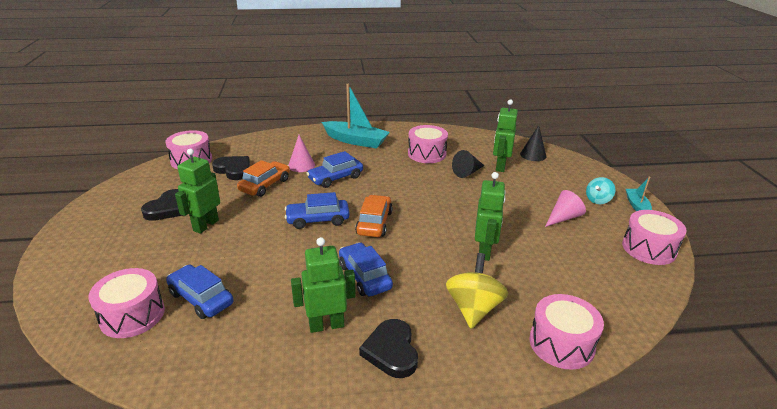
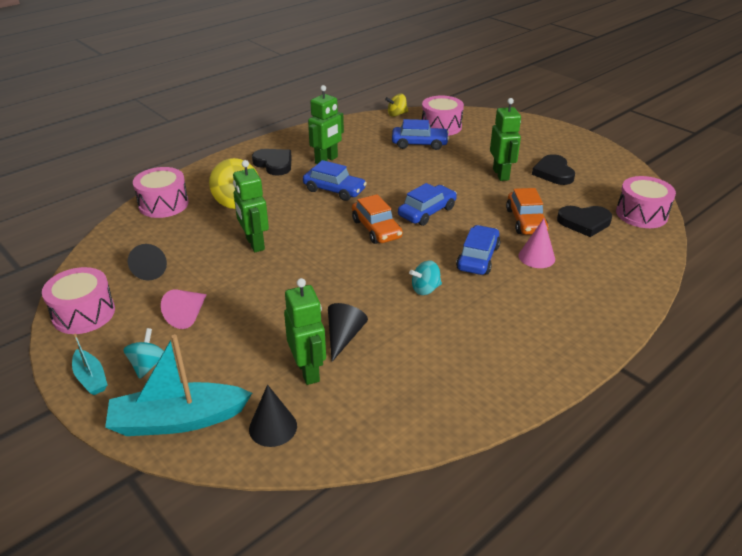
camera: 145 degrees right, 5 degrees up
turquoise boat [322,84,390,148] -> turquoise boat moved to [105,334,252,436]
pink drum [408,125,448,163] -> none
none -> black cone [128,244,167,280]
none -> yellow spinning top [385,94,408,117]
none -> turquoise spinning top [409,260,442,295]

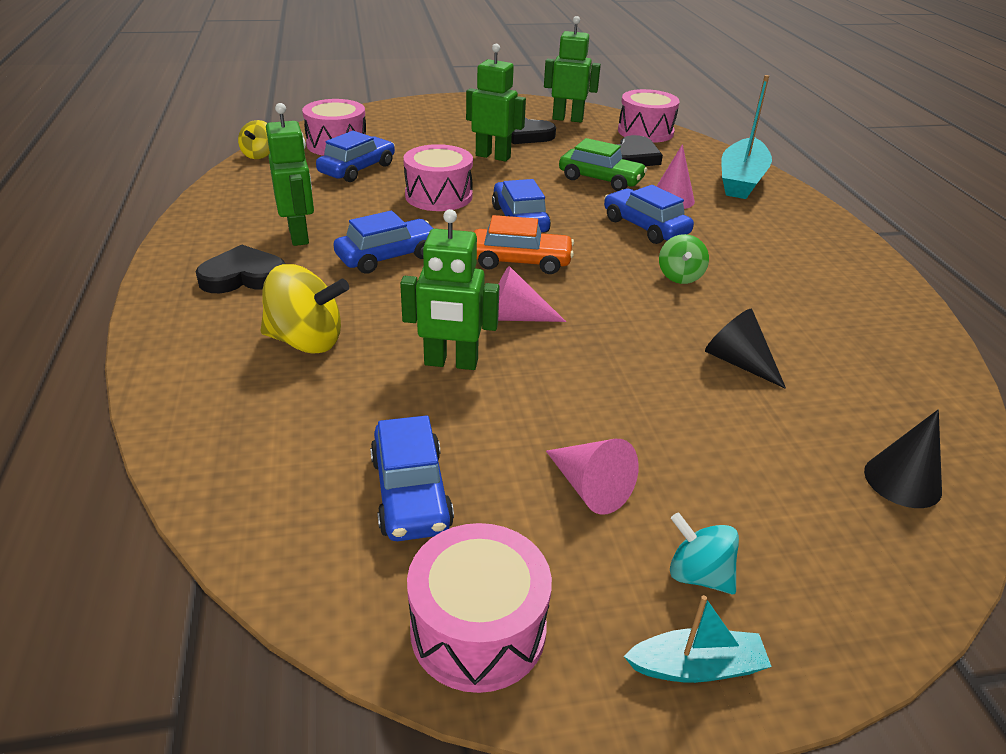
camera: 60 degrees left, 0 degrees up
turquoise boat [105,334,252,436] -> turquoise boat moved to [721,75,772,199]
black cone [128,244,167,280] -> blue car [370,415,454,541]
pink drum [133,167,189,218] -> pink drum moved to [403,144,473,211]
green robot [284,278,326,385] -> green robot moved to [544,16,601,122]
turquoise spinning top [409,260,442,295] -> green spinning top [659,234,709,284]
orange car [506,188,549,235] -> green car [559,138,647,191]
none -> pink cone [498,266,566,322]

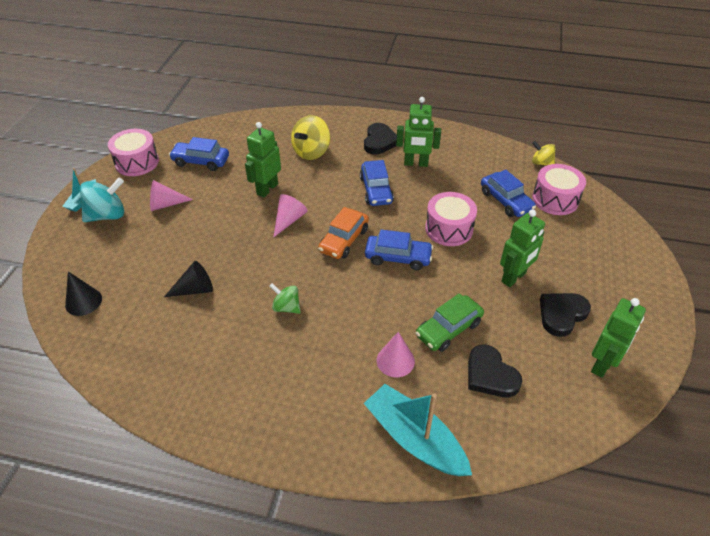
camera: 115 degrees right, 10 degrees up
blue car [604,185,694,244] -> none
pink drum [618,89,680,143] -> none
turquoise spinning top [670,512,739,594] -> turquoise spinning top [80,178,124,222], size x1.65

